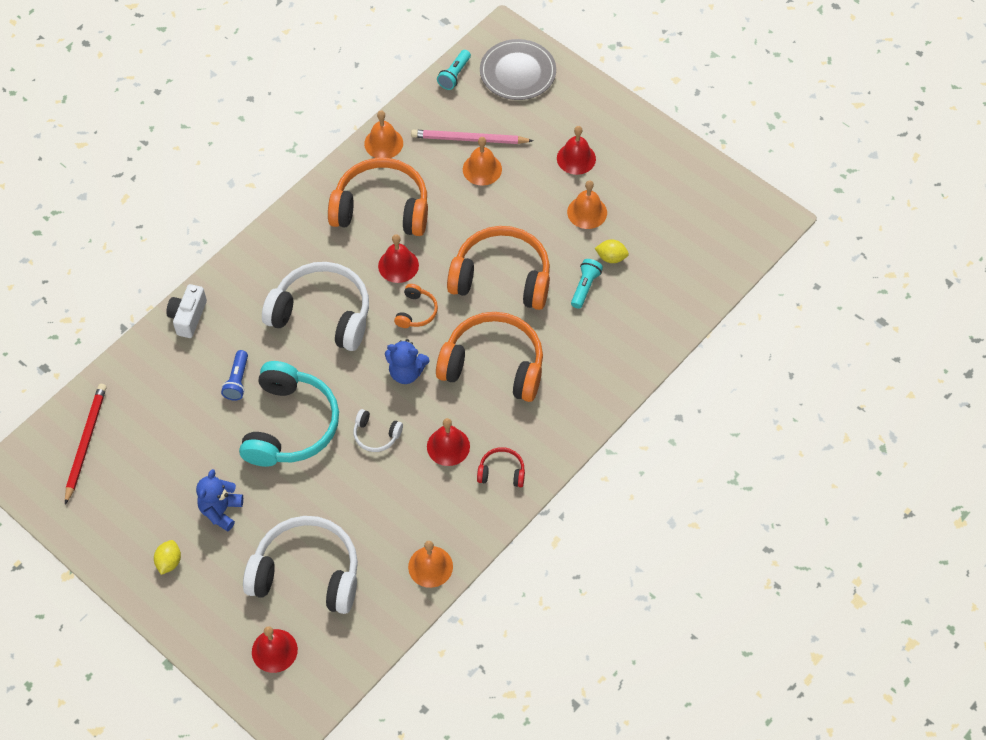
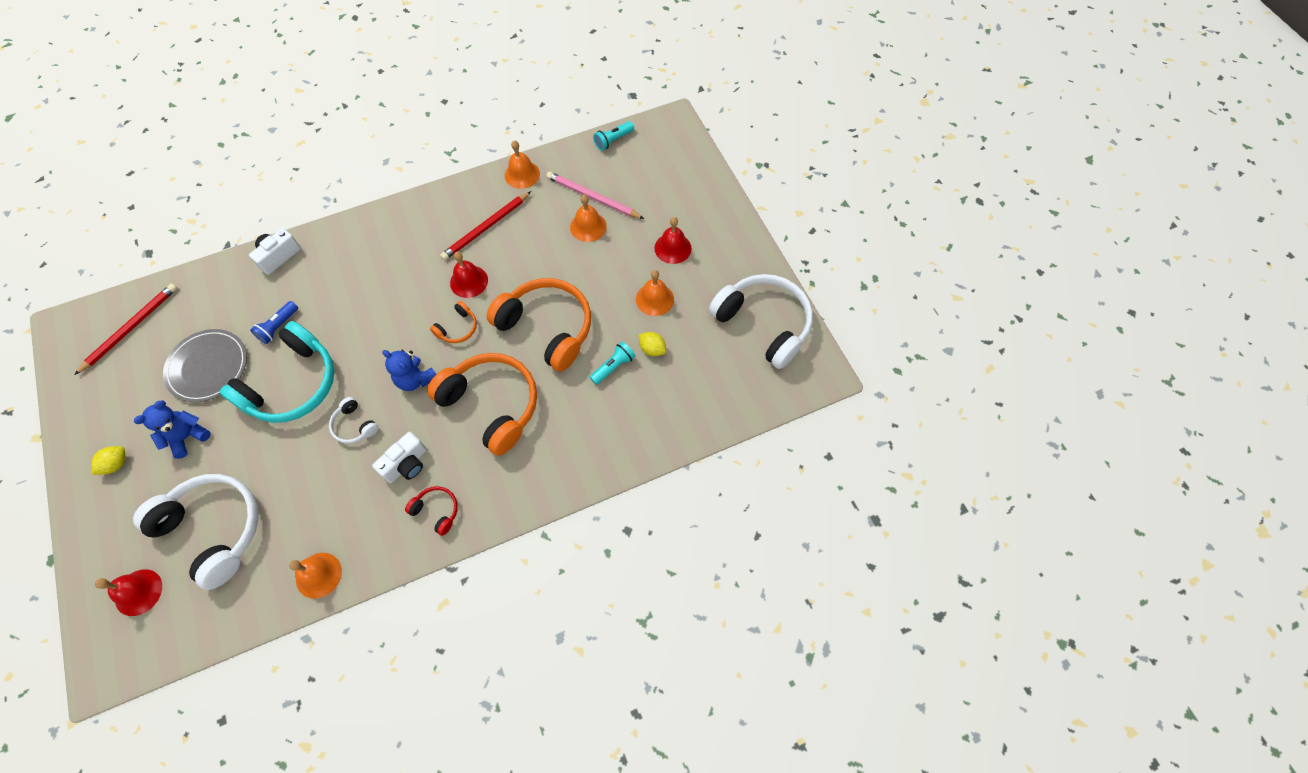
camera: 25 degrees right, 5 degrees up
white headphones [262,262,369,351] -> white headphones moved to [709,274,813,369]
orange headphones [328,158,428,236] -> red pencil [440,191,531,260]
red bell [427,418,470,466] -> white camera [372,432,427,483]
grey plate [480,39,556,100] -> grey plate moved to [163,329,247,402]

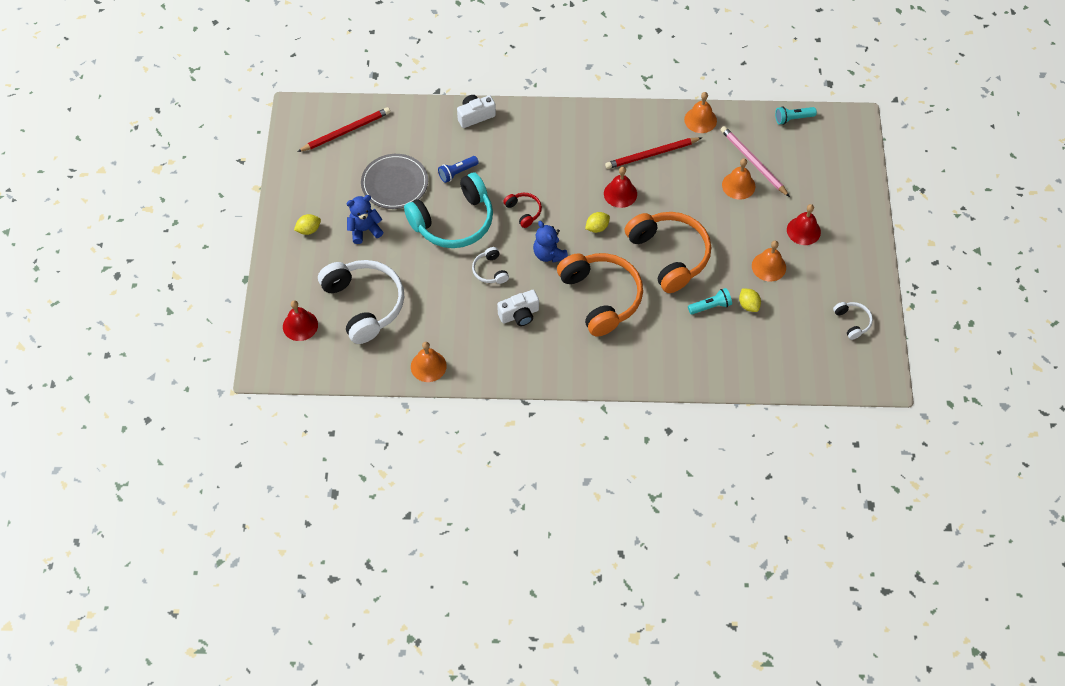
camera: 25 degrees right, 5 degrees down
red headphones [405,486,458,536] -> red headphones moved to [503,193,542,228]
orange headphones [430,301,477,343] -> yellow lemon [585,212,610,233]
white headphones [709,274,813,369] -> white headphones [833,302,873,340], size x0.45

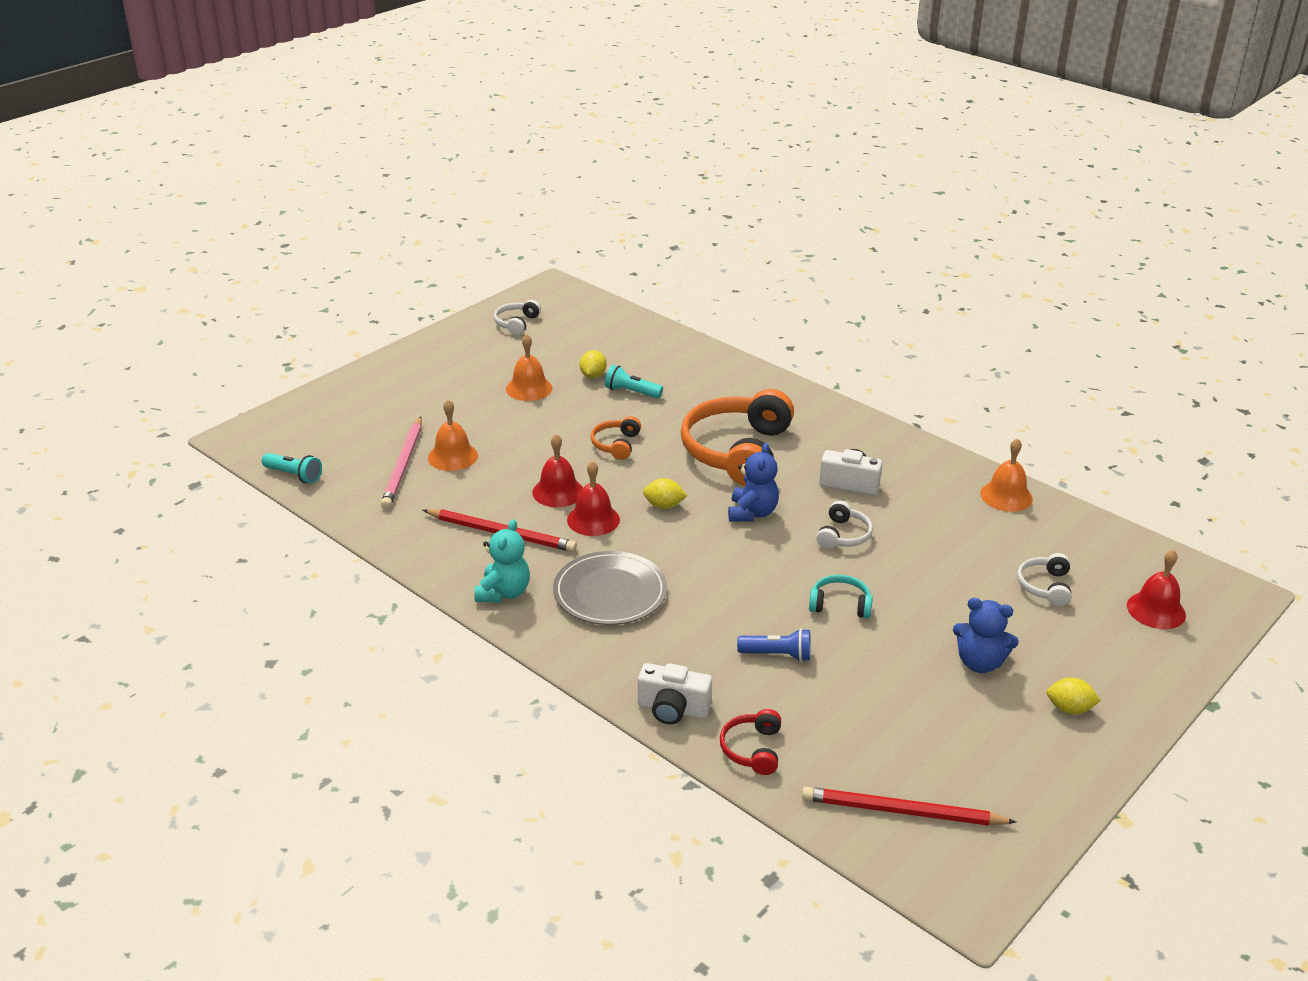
camera: 140 degrees left, 25 degrees down
white headphones [318,260,404,344] -> white headphones [1017,553,1071,606], size x0.45
grey plate [361,154,428,209] -> grey plate moved to [553,551,667,625]
turquoise headphones [404,173,493,248] -> turquoise headphones [809,575,873,619], size x0.45
red headphones [503,193,542,228] -> red headphones moved to [720,709,781,775]
orange headphones [625,212,711,293] -> orange headphones [591,416,641,460], size x0.45
orange bell [684,92,717,133] -> none
red bell [787,204,821,245] -> red bell moved to [532,434,583,507]
none -> turquoise teddy bear [474,519,530,603]

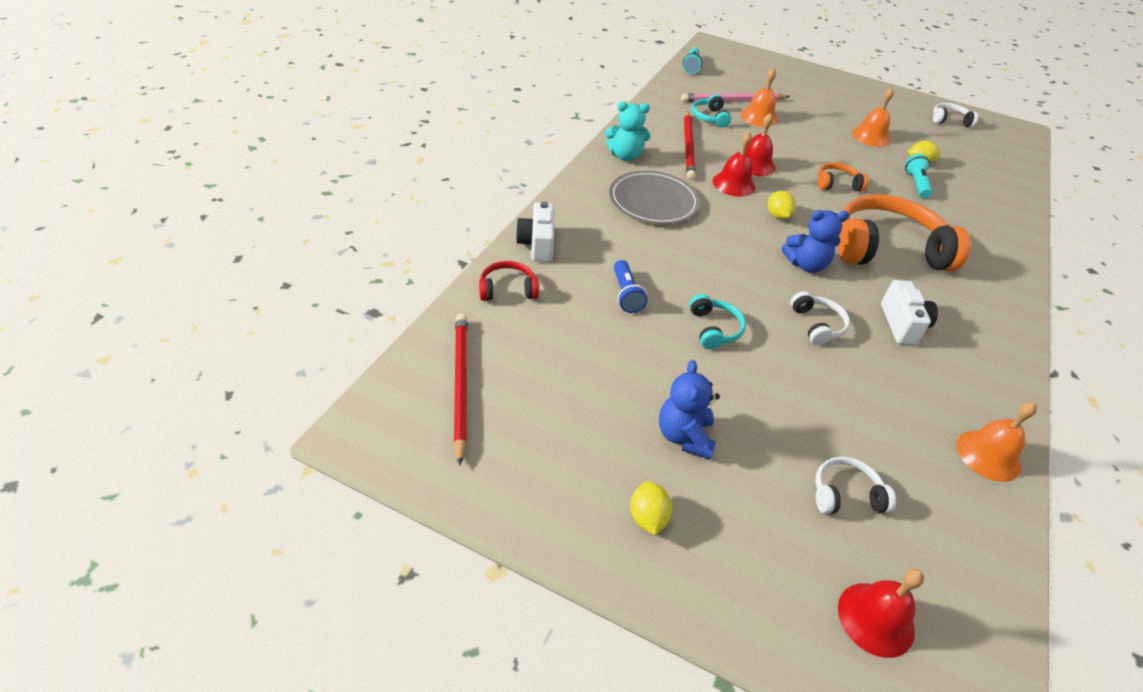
camera: 70 degrees right, 10 degrees up
white headphones [816,501,873,549] -> white headphones turned 105 degrees counterclockwise [790,291,850,345]
none -> turquoise headphones [692,94,731,128]

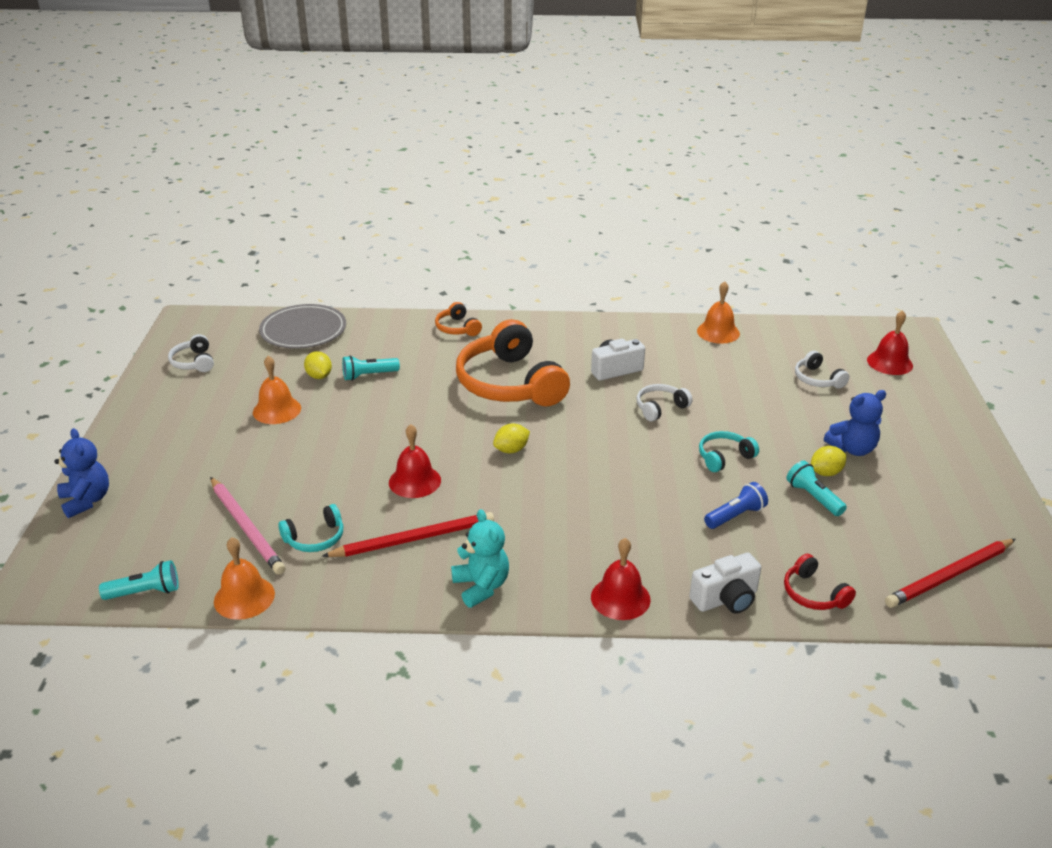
camera: 110 degrees left, 10 degrees down
grey plate [609,171,700,224] -> grey plate moved to [259,304,346,349]
yellow lemon [630,481,672,535] -> yellow lemon moved to [811,446,846,476]
red bell [713,132,755,197] -> red bell moved to [591,538,650,620]
orange bell [740,68,778,127] -> orange bell moved to [214,537,275,620]
blue teddy bear [782,210,850,273] -> blue teddy bear moved to [54,428,109,518]
orange headphones [818,163,869,191] -> orange headphones moved to [435,302,482,336]
none -> turquoise flashlight [786,461,847,516]

